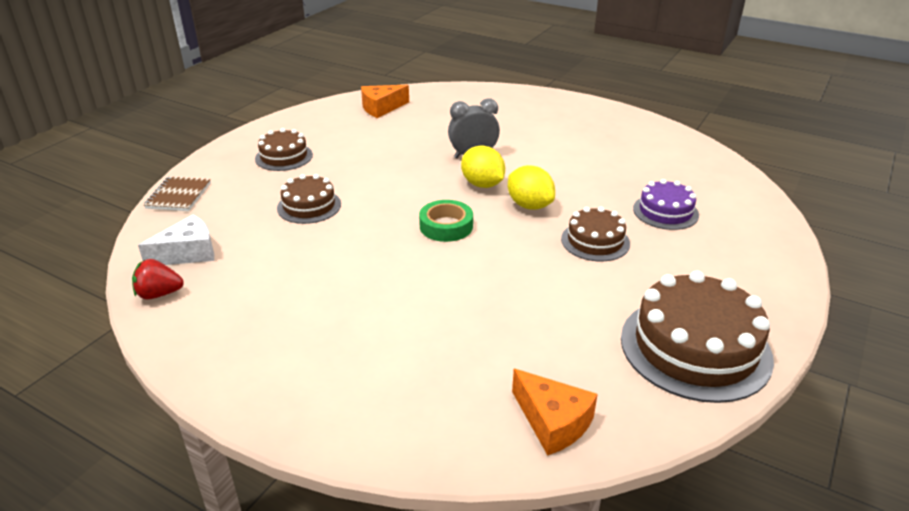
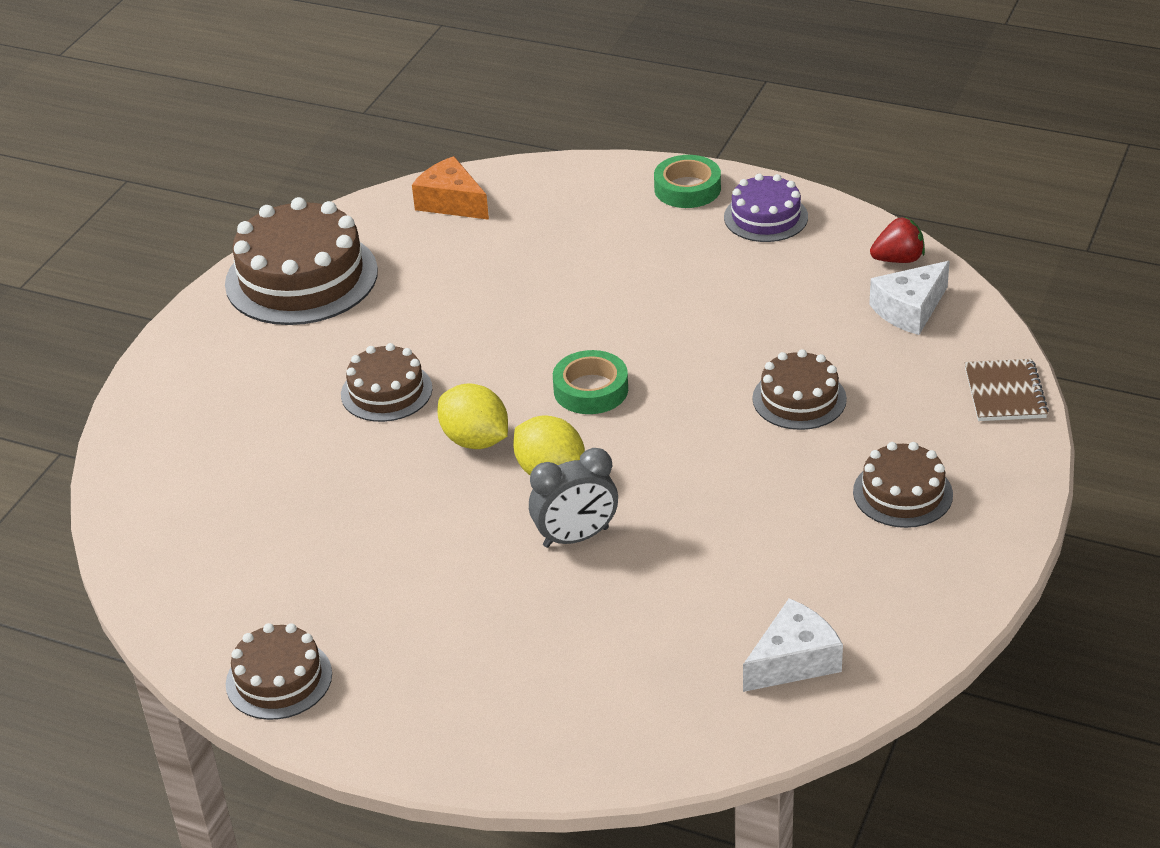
camera: 175 degrees right, 5 degrees up
orange cheese [361,85,409,118] -> white cheese [743,598,843,692]
purple cake [633,179,699,230] -> purple cake moved to [724,174,808,242]
none -> brown cake [226,623,332,720]
none -> green tape [654,155,721,208]

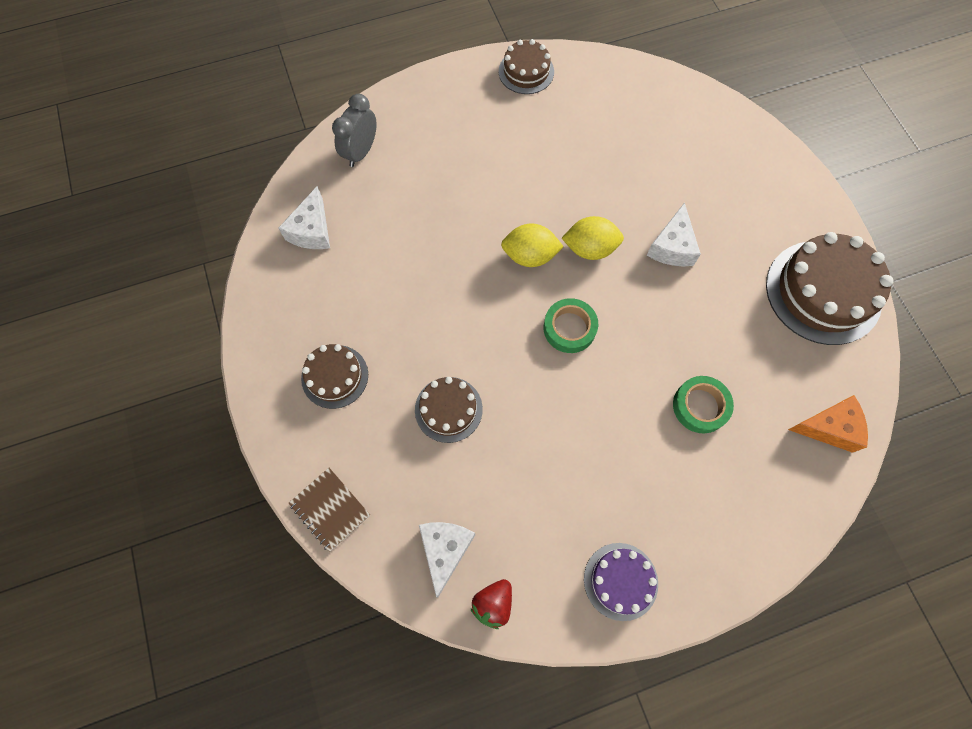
camera: 135 degrees right, 30 degrees up
brown cake [341,343,432,422] -> white cheese [647,202,701,267]
grey clock [529,448,618,548] -> grey clock moved to [332,94,376,167]
green tape [654,155,721,208] -> green tape moved to [673,376,734,433]

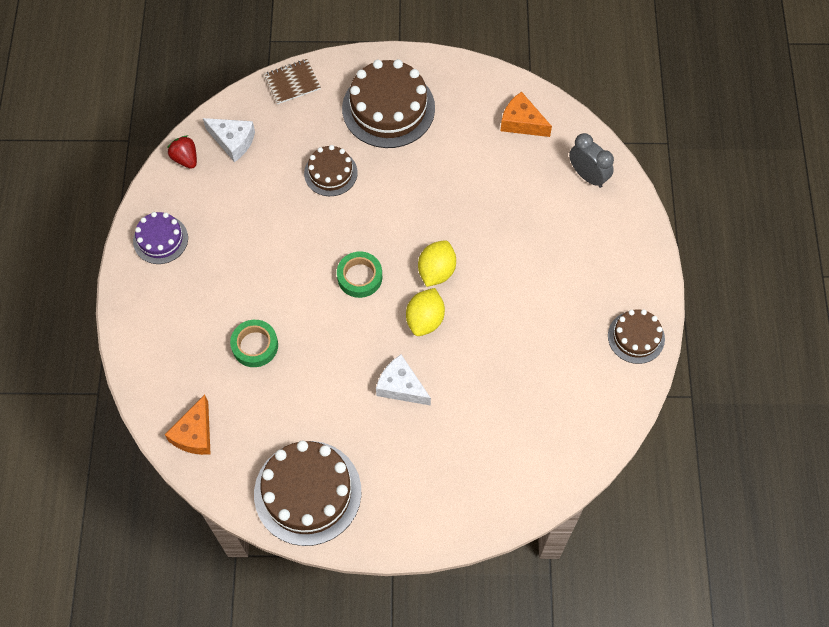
camera: 110 degrees right, 5 degrees down
white cheese [278,186,330,249] -> orange cheese [500,92,552,137]
brown cake [301,344,368,409] -> brown cake [342,59,435,148], size x1.79

